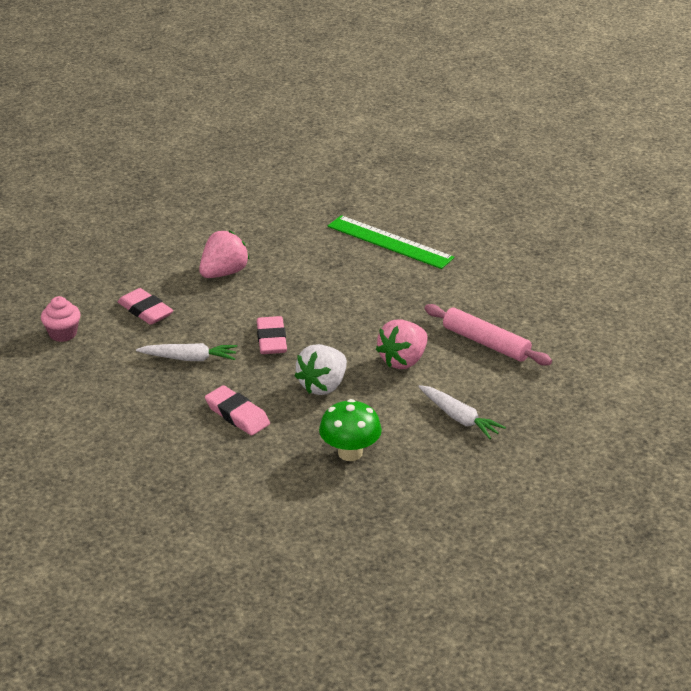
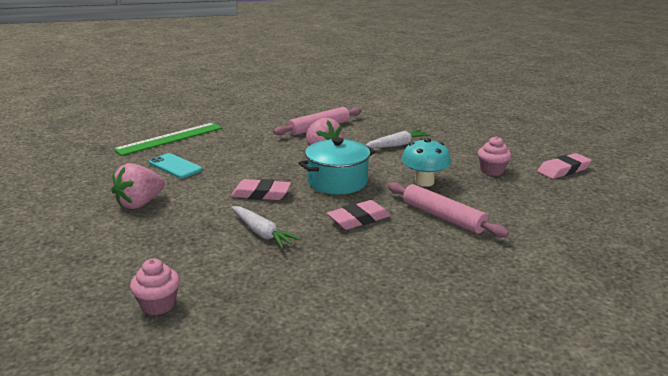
camera: 75 degrees left, 10 degrees down
pink eraser [118,288,174,325] -> pink eraser moved to [538,153,592,179]
white carrot [136,343,237,361] -> white carrot turned 120 degrees clockwise [232,206,301,249]
pink strawberry [199,230,250,278] -> pink strawberry turned 105 degrees counterclockwise [111,163,165,209]
white strawberry [295,344,347,395] -> turquoise pot [298,137,376,194]
green mushroom [319,399,382,461] -> turquoise mushroom [402,138,451,187]
none -> turquoise phone [149,153,202,178]
none -> pink rolling pin [388,182,509,237]
none -> pink cupcake [478,136,511,176]

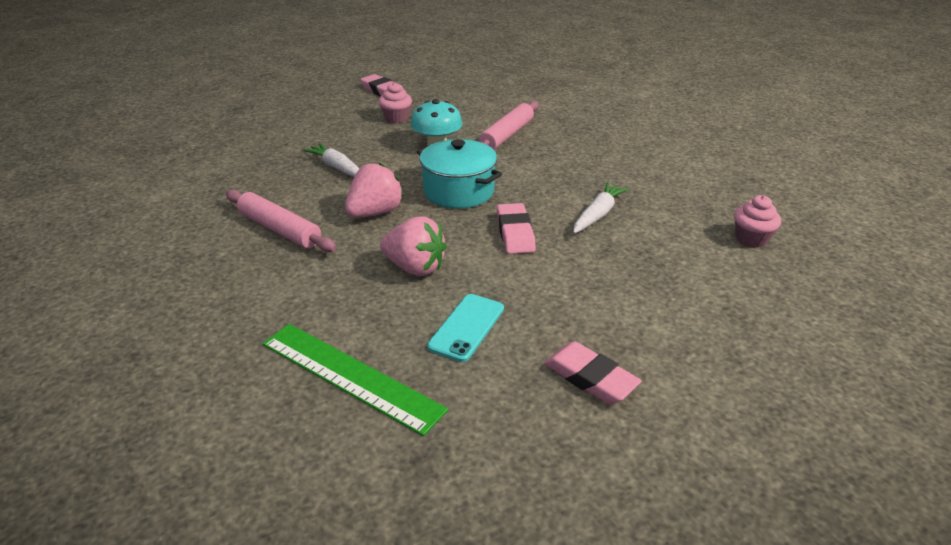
camera: 105 degrees left, 10 degrees up
pink strawberry [111,163,165,209] -> pink strawberry moved to [380,217,447,276]
pink eraser [327,200,391,230] -> pink eraser moved to [544,342,642,404]

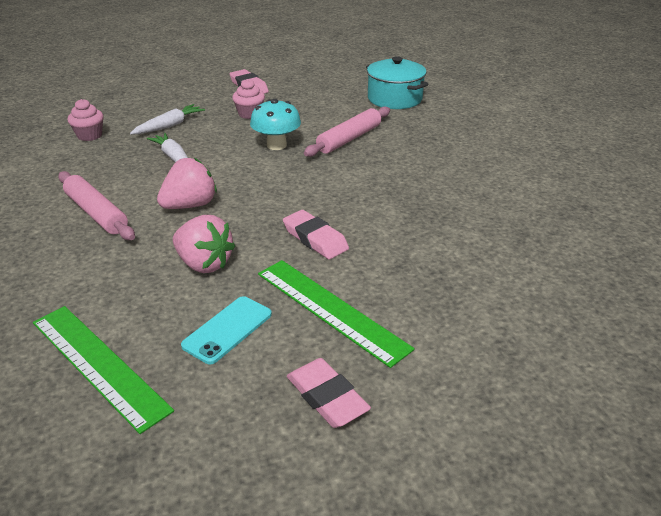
camera: 10 degrees right, 0 degrees up
turquoise pot [417,139,502,208] -> turquoise pot moved to [366,56,429,109]
pink eraser [497,203,536,254] -> pink eraser turned 45 degrees counterclockwise [283,210,349,259]
white carrot [573,182,629,234] -> white carrot moved to [130,104,205,135]
pink cupcake [734,195,781,248] -> pink cupcake moved to [68,99,104,141]
none -> green ruler [258,260,415,368]

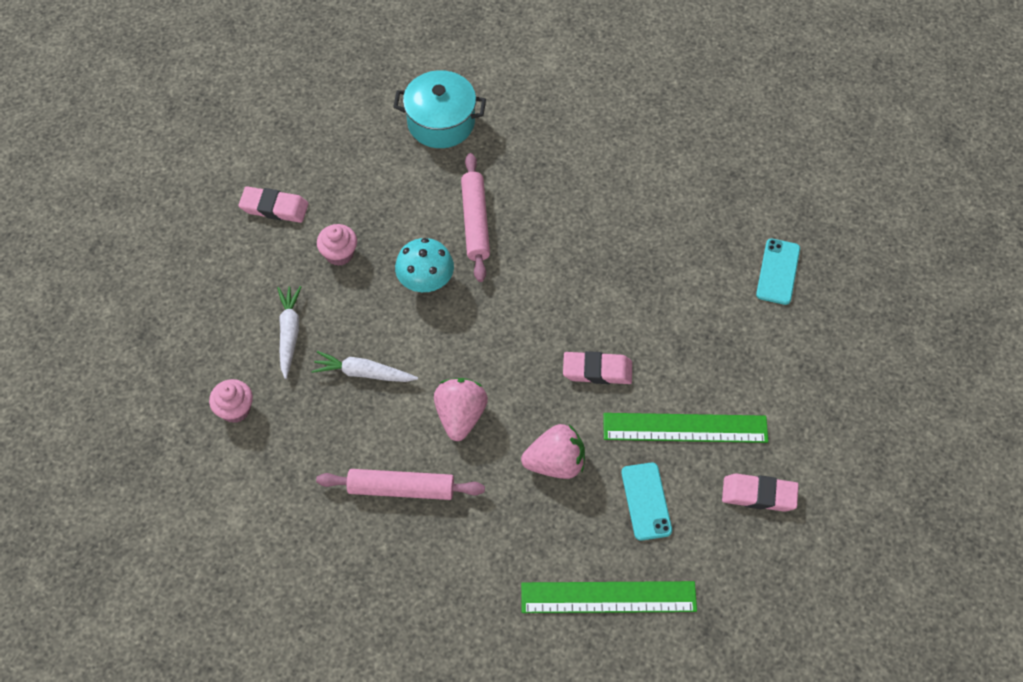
camera: 45 degrees left, 25 degrees up
none -> turquoise phone [756,239,800,305]

